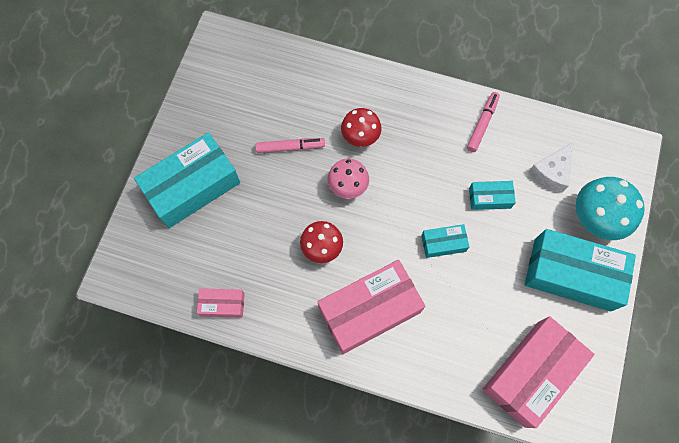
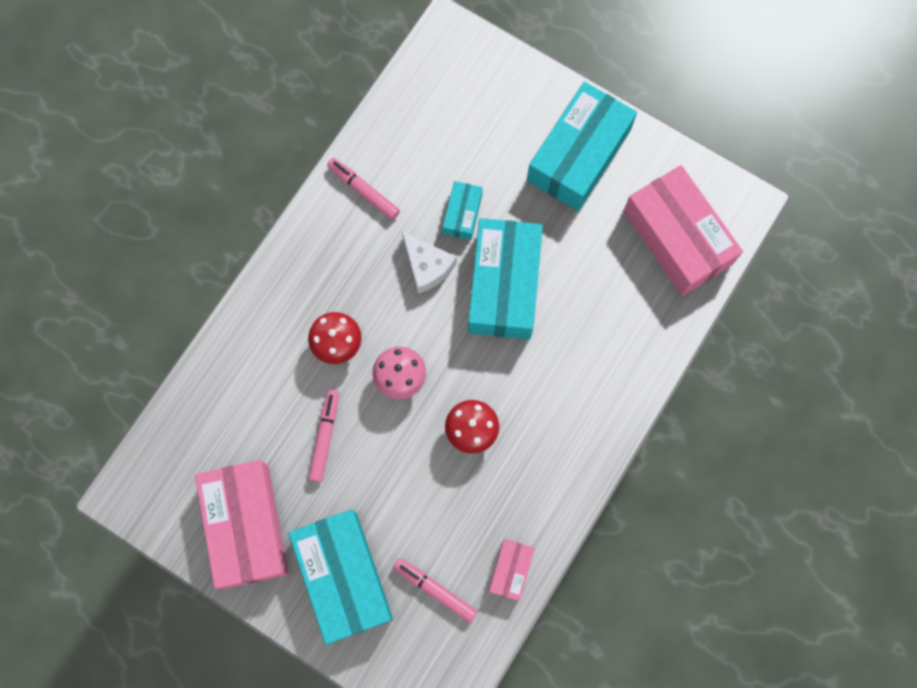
camera: 75 degrees left, 5 degrees up
pink box [318,260,425,354] -> pink box moved to [195,460,288,589]
turquoise box [421,224,469,258] -> turquoise box [468,218,543,340], size x2.10
white cheese [529,142,573,193] -> white cheese moved to [402,232,456,294]
turquoise mushroom [576,177,645,240] -> none
none -> pink marker [393,558,478,623]

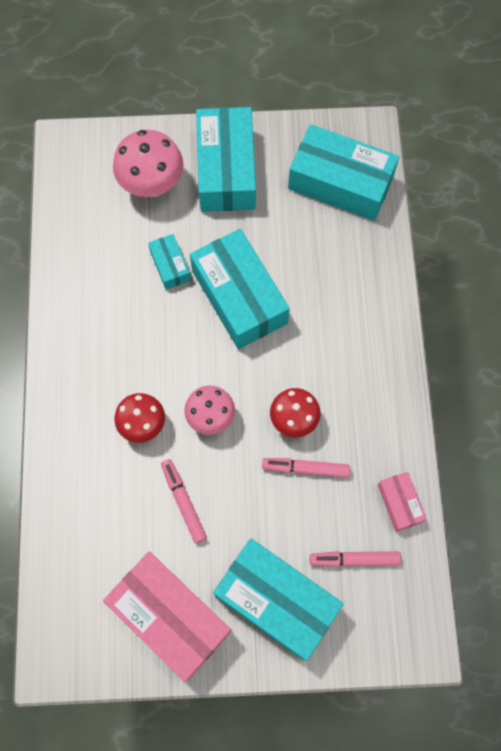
camera: 35 degrees left, 5 degrees down
pink marker [327,158,400,220] -> pink marker moved to [262,458,350,478]
white cheese [402,232,456,294] -> none
pink box [623,165,743,296] -> turquoise box [288,124,399,221]
none -> pink mushroom [113,130,184,197]

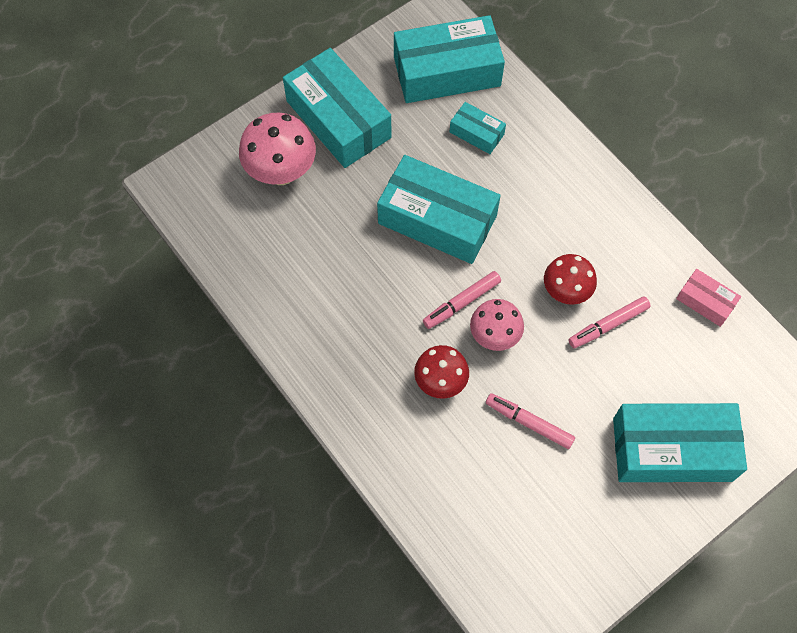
camera: 35 degrees left, 5 degrees down
pink box [103,551,232,682] -> none
turquoise box [148,234,191,290] -> turquoise box moved to [450,102,506,154]
pink marker [310,551,401,567] -> pink marker moved to [423,271,501,329]

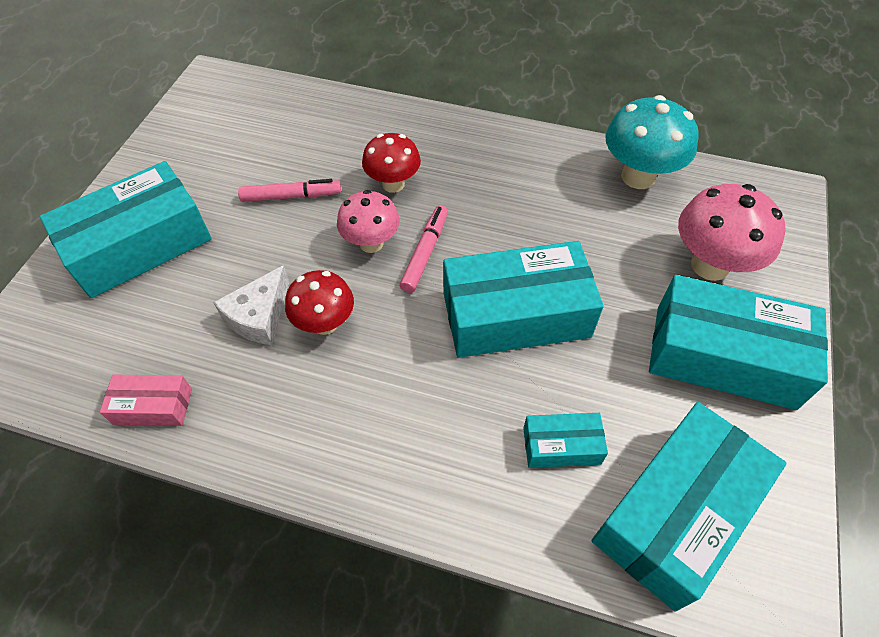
camera: 145 degrees right, 10 degrees down
pink marker [568,296,651,348] -> white cheese [213,265,289,345]
none -> turquoise mushroom [605,95,699,189]

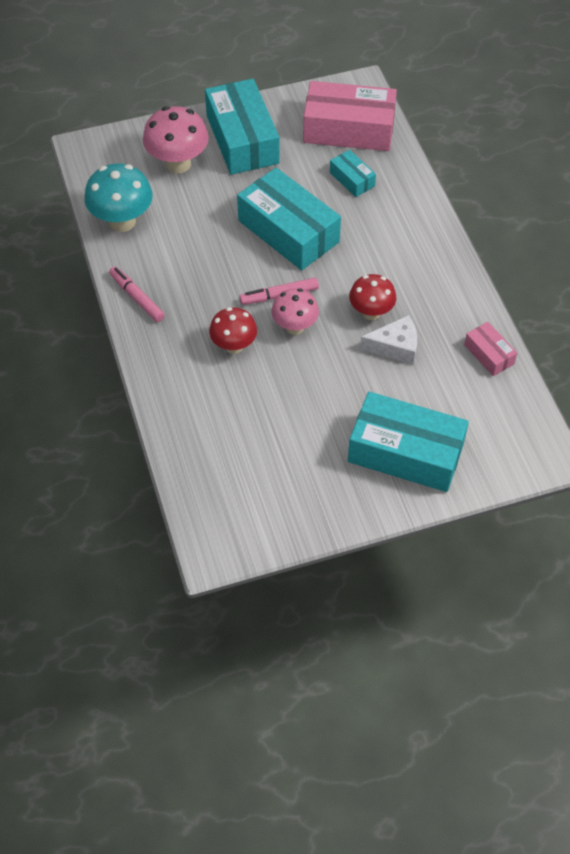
camera: 125 degrees left, 0 degrees up
pink marker [238,179,341,202] -> pink marker moved to [109,266,165,322]
turquoise box [591,402,787,611] -> pink box [303,81,397,151]

